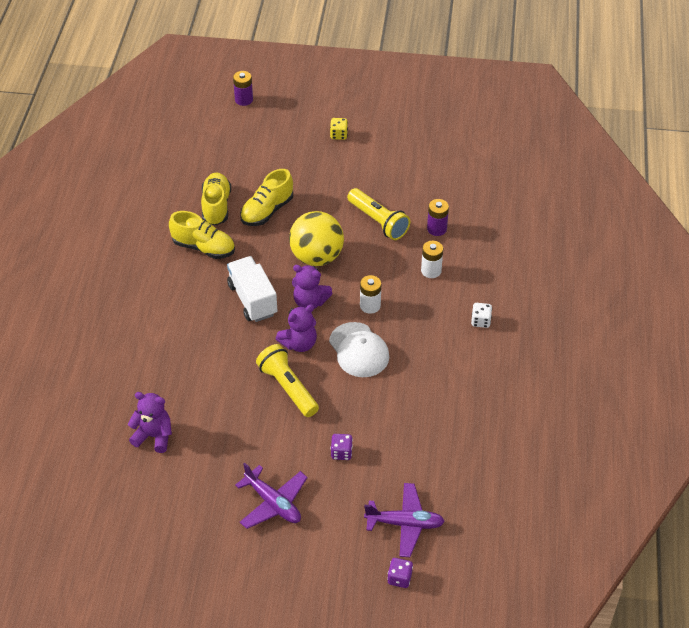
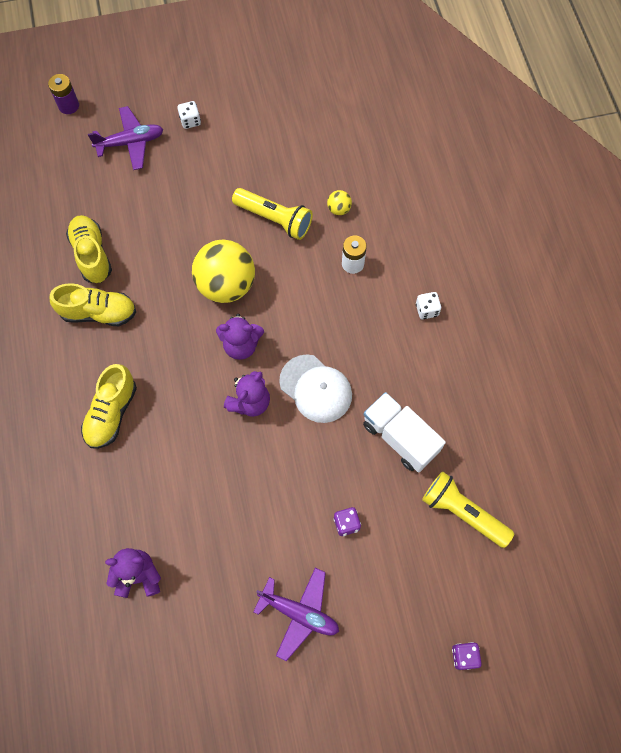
camera: 20 degrees left, 20 degrees up
white truck [227,256,277,322] -> white truck moved to [363,392,446,472]
yellow shoe [240,169,293,226] -> yellow shoe moved to [81,364,137,449]
yellow flashlight [256,344,319,417] -> yellow flashlight moved to [422,471,514,548]
yellow dice [330,118,348,140] -> white dice [178,101,201,129]
white battery [360,275,381,314] -> none
purple plane [364,483,445,557] -> purple plane moved to [88,106,163,170]
purple battery [427,199,449,236] -> yellow ball [327,190,352,215]

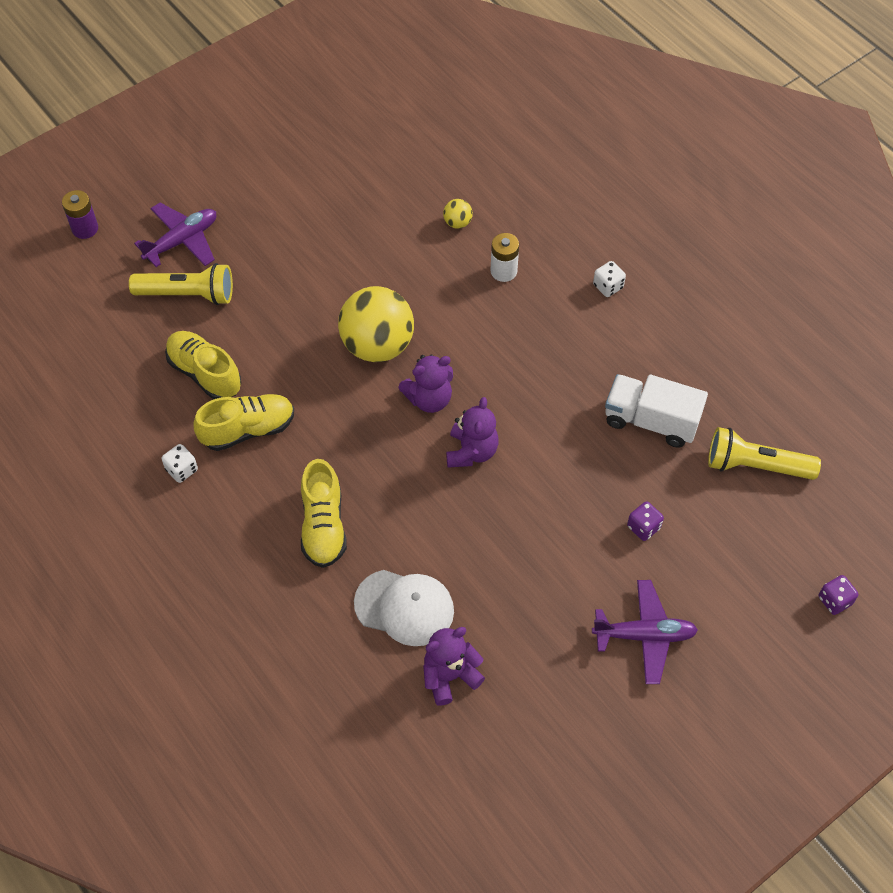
camera: 25 degrees left, 10 degrees down
white dice [178,101,201,129] -> white dice moved to [162,444,198,483]
yellow flashlight [232,188,313,240] -> yellow flashlight moved to [129,263,233,305]
white cap [279,354,352,423] -> white cap moved to [354,570,454,646]

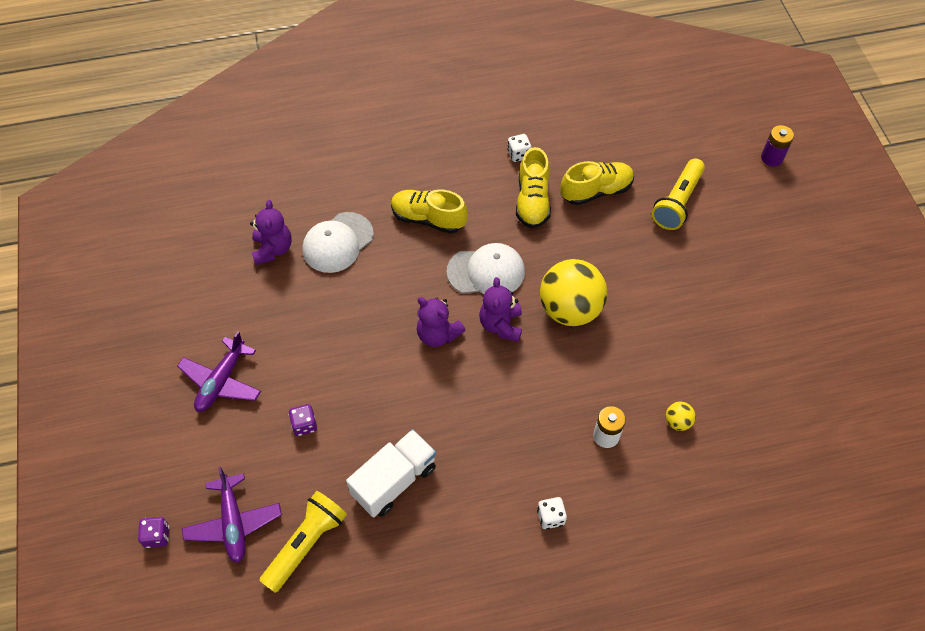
camera: 115 degrees right, 0 degrees up
purple plane [134,203,216,267] -> purple plane moved to [182,467,282,563]
none -> white cap [447,243,525,294]

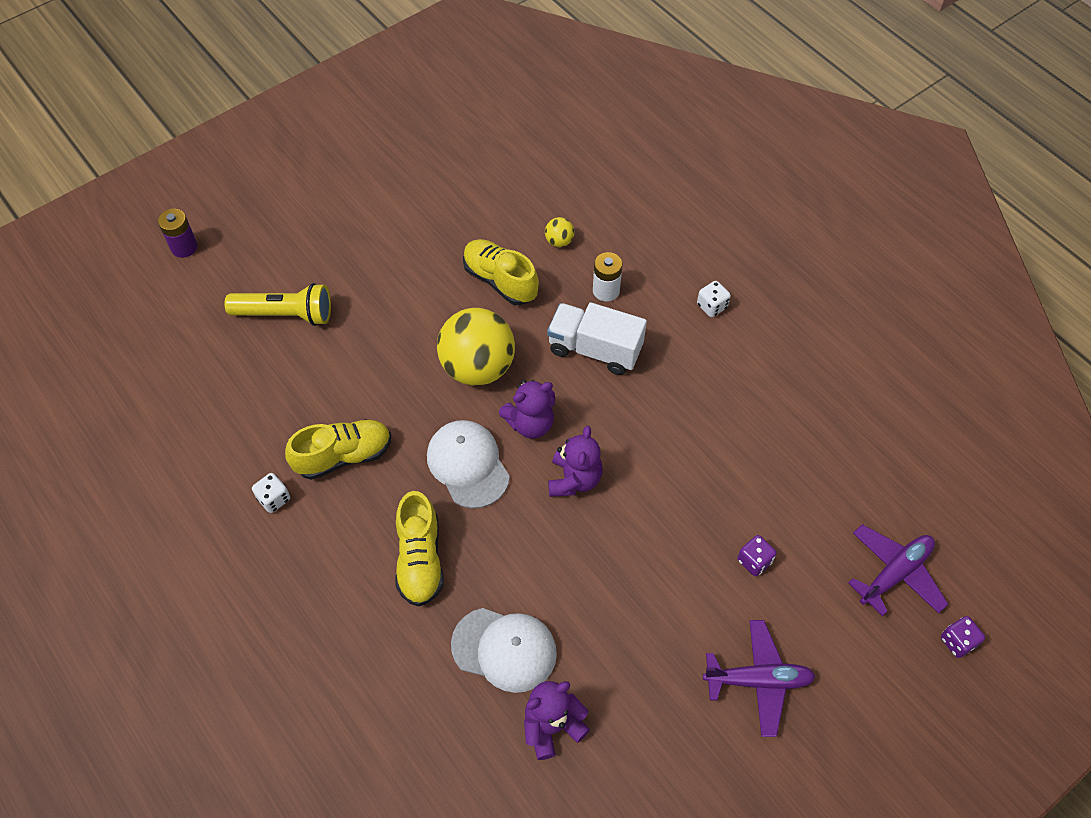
camera: 115 degrees left, 0 degrees up
yellow flashlight [259,491,347,593] -> none
white truck [346,429,436,517] -> white truck moved to [547,302,647,375]
yellow shoe [560,161,634,205] -> yellow shoe moved to [463,239,539,305]

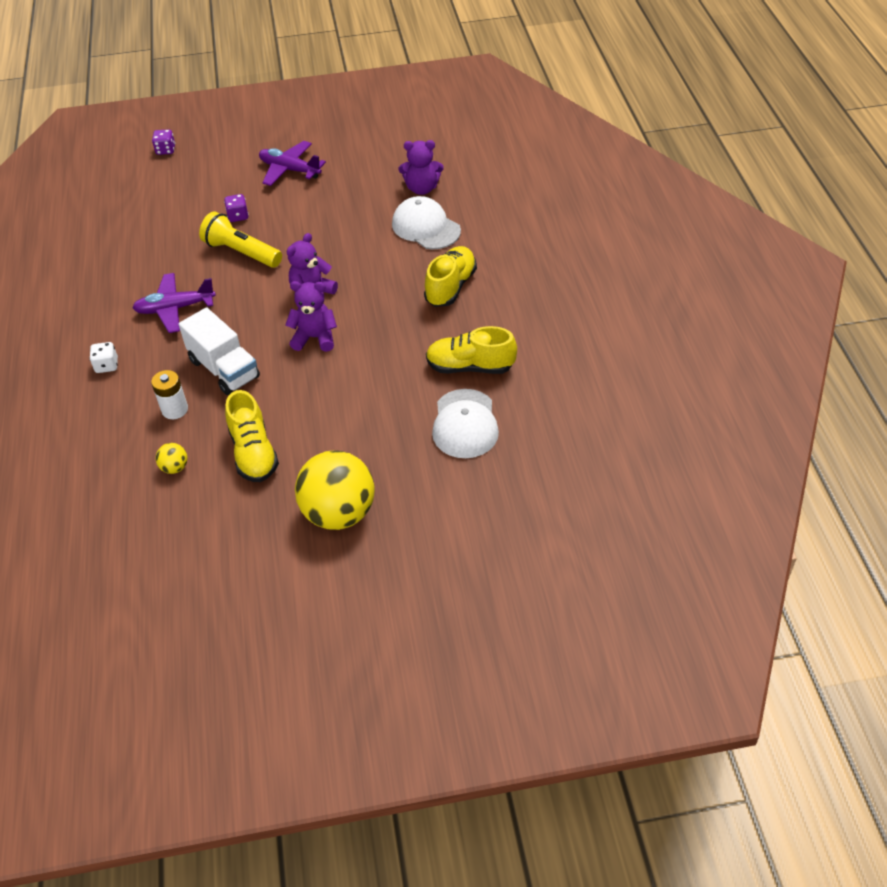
camera: 150 degrees left, 10 degrees down
purple battery [158,209,198,258] -> none
yellow flashlight [224,283,331,326] -> yellow flashlight moved to [199,211,282,268]
white dice [252,473,290,513] -> none
white cap [427,420,510,508] -> white cap moved to [432,389,499,458]
yellow ball [437,308,515,385] -> yellow ball moved to [295,450,375,530]
purple plane [848,524,948,616] -> purple plane moved to [132,273,216,333]

